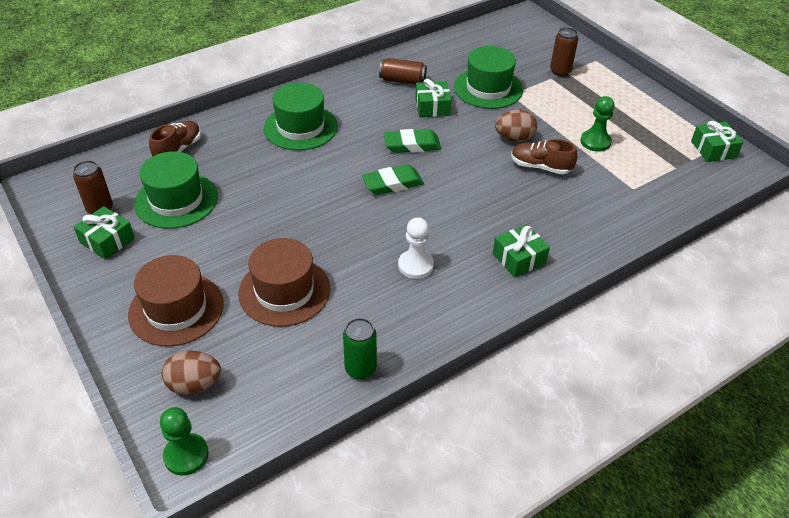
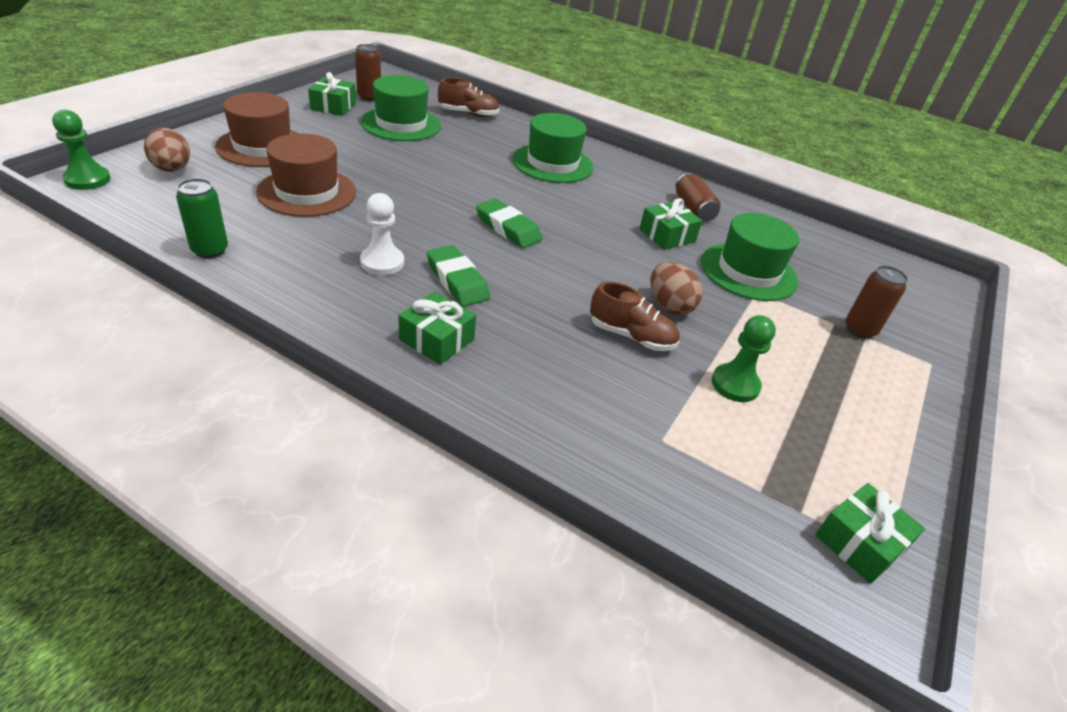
camera: 60 degrees right, 5 degrees down
green eraser [384,129,441,153] -> green eraser moved to [427,245,490,307]
brown shoe [511,139,577,174] -> brown shoe turned 120 degrees clockwise [590,282,679,351]

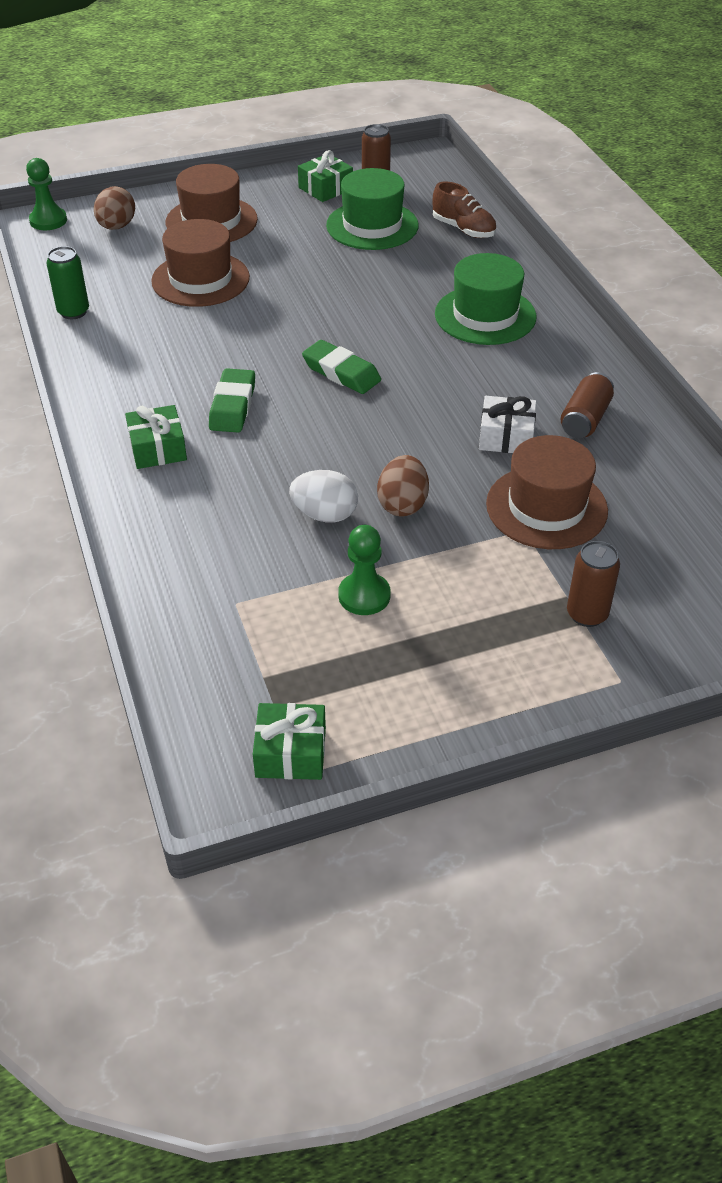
camera: 45 degrees right, 5 degrees up
white pawn [360,193,404,275] -> none
green eraser [476,199,542,248] -> green eraser turned 45 degrees counterclockwise [302,340,381,394]
brown shoe [590,282,679,351] -> white egg [289,470,358,523]
green gift [639,198,702,250] -> white gift [479,396,536,453]
green hat [701,213,799,301] -> brown hat [486,435,608,549]

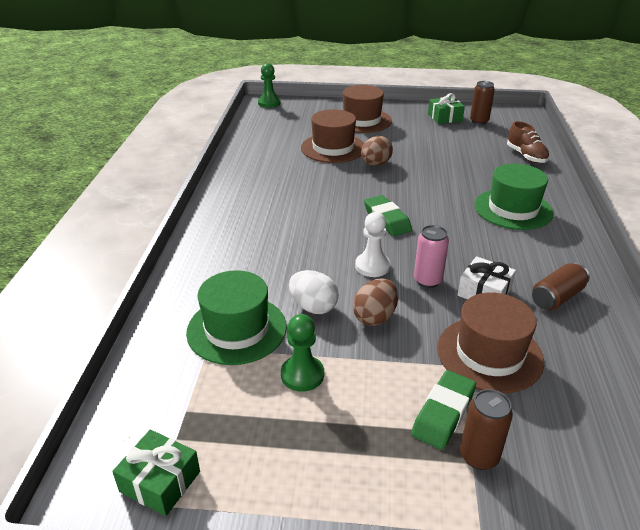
camera: 25 degrees right, 10 degrees down
green can [46,246,89,319] -> none
brown egg [94,186,135,230] -> brown egg moved to [361,136,393,166]
green gift [125,405,187,469] -> none
green eraser [209,368,255,433] -> green eraser moved to [411,370,476,450]
green hat [326,168,419,250] -> green hat moved to [186,270,287,365]
none -> white pawn [355,212,391,277]
none -> pink can [414,225,449,288]

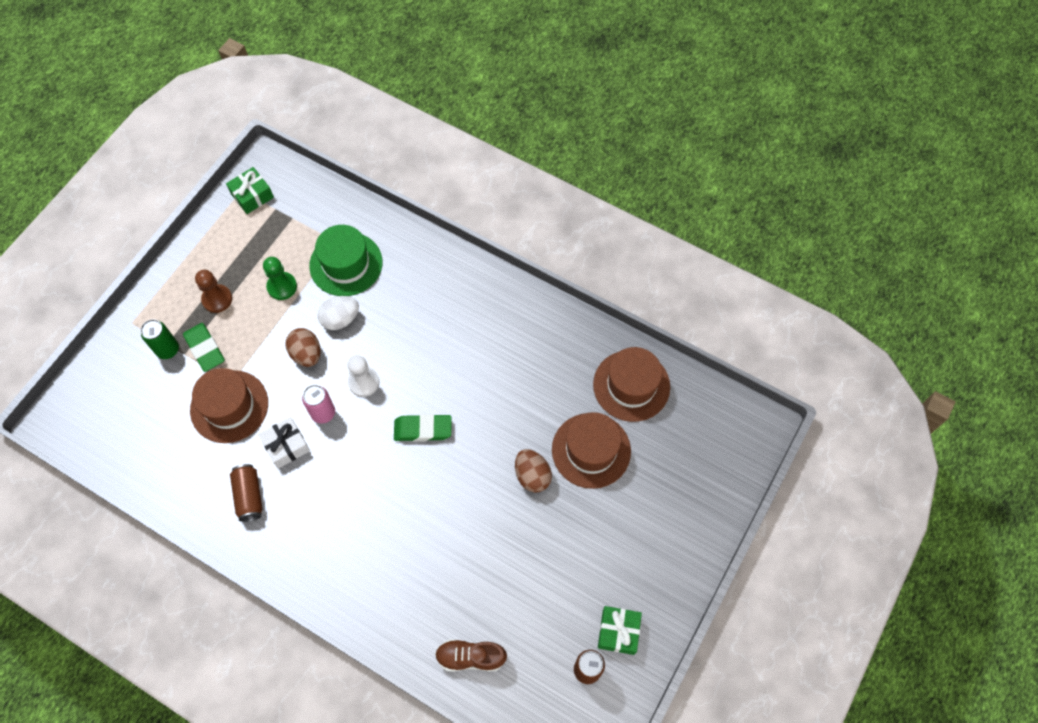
camera: 115 degrees right, 30 degrees up
green pawn [258,63,281,108] -> none
brown hat [343,85,392,133] -> brown hat moved to [593,347,670,422]
brown can [460,389,513,470] -> green can [140,319,179,359]
green hat [474,164,554,230] -> none
none -> brown pawn [195,270,232,313]

